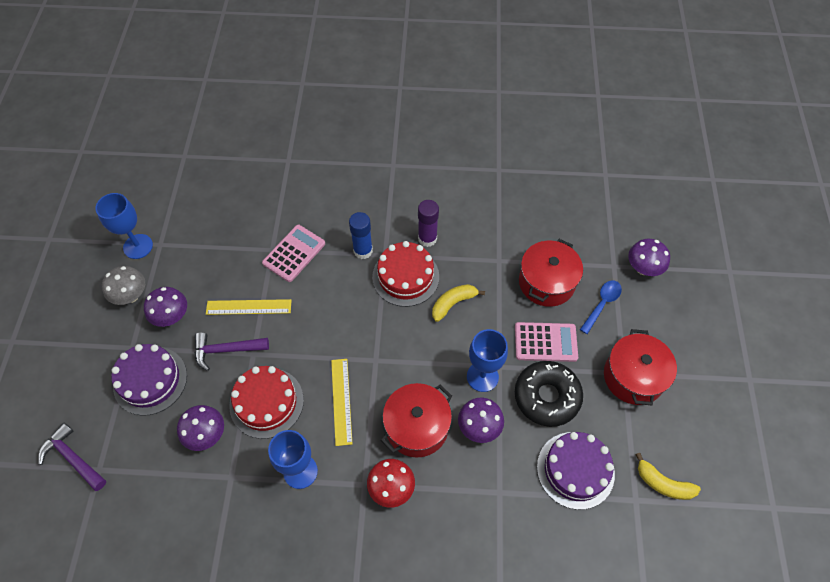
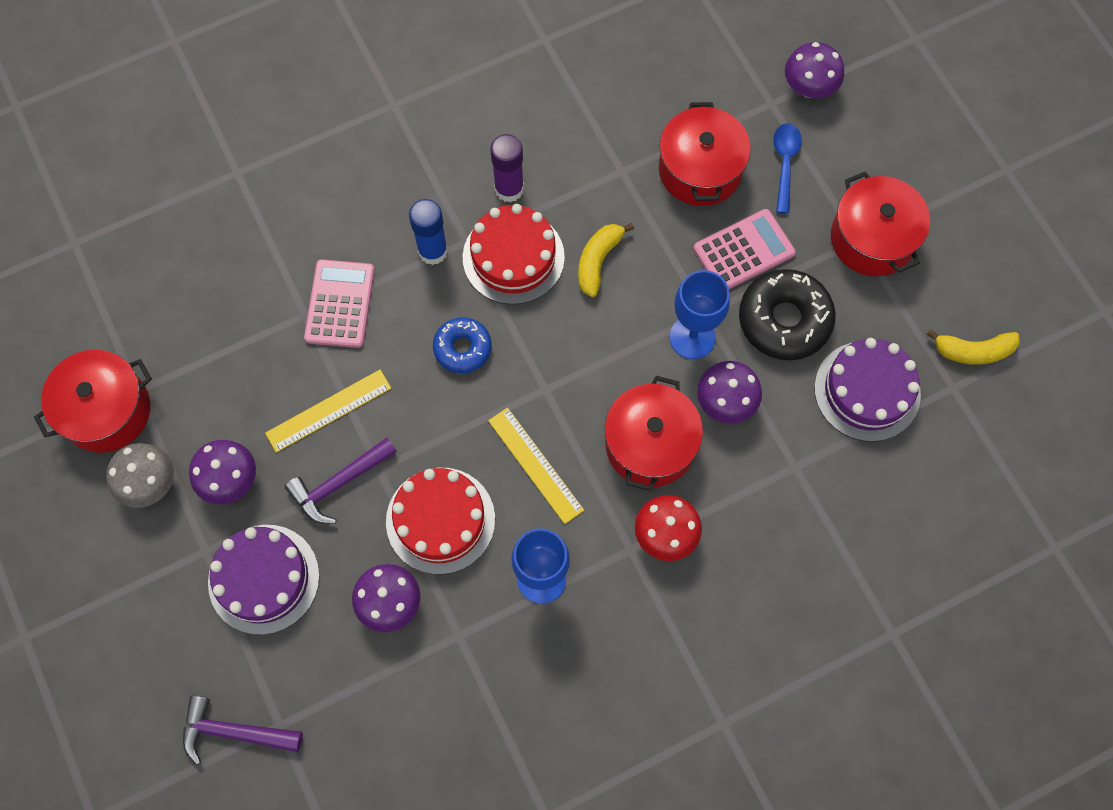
camera: 30 degrees left, 10 degrees up
blue goblet [95,193,153,259] -> red pot [34,350,152,453]
none -> blue donut [433,317,492,373]

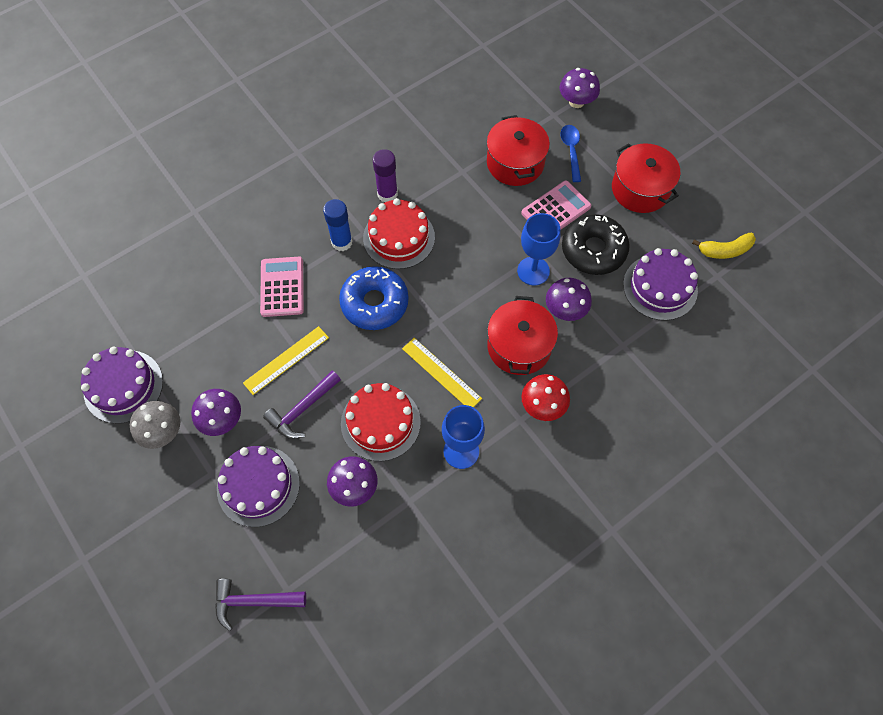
camera: 10 degrees left, 5 degrees down
red pot [34,350,152,453] -> purple cake [81,347,163,424]
blue donut [433,317,492,373] -> blue donut [339,266,409,330], size x1.64
yellow banana [578,223,634,297] -> none

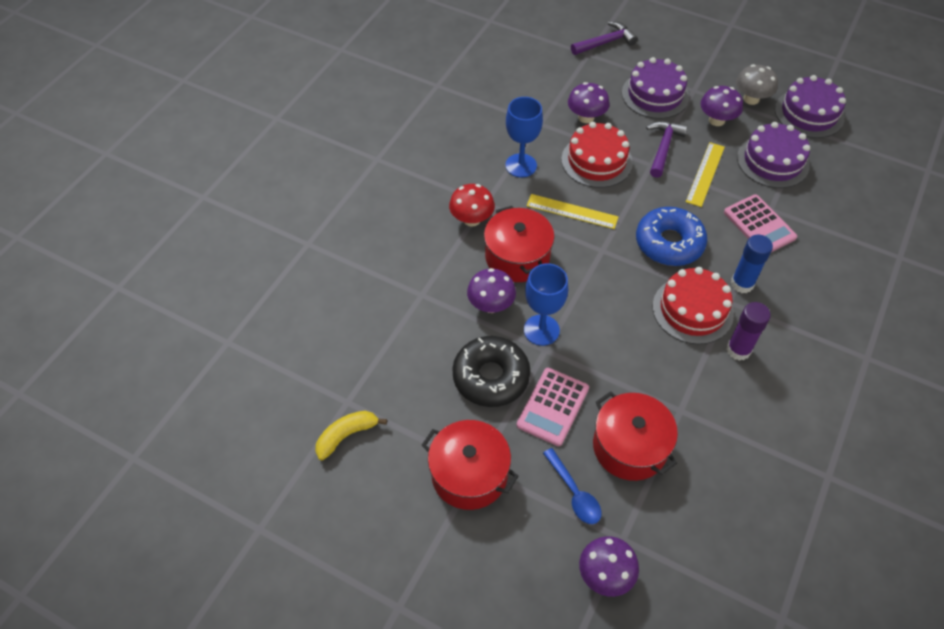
camera: 155 degrees right, 10 degrees down
purple cake [623,248,698,321] -> purple cake moved to [737,122,810,188]

